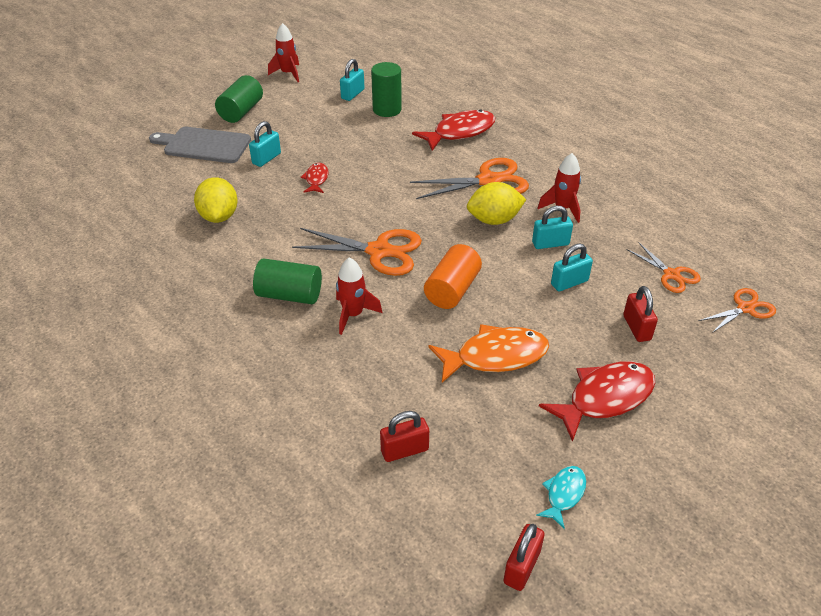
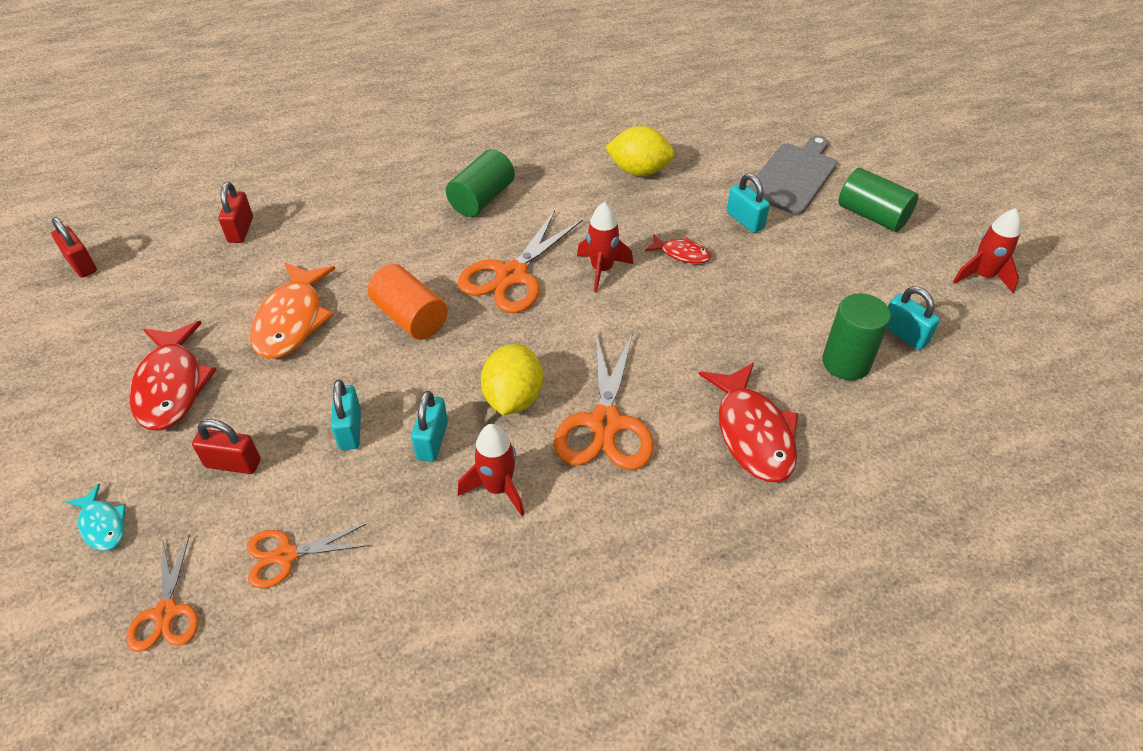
camera: 110 degrees right, 5 degrees up
red rocket [336,257,382,335] -> red rocket moved to [577,202,633,292]
turquoise fish [536,466,586,529] -> turquoise fish moved to [66,484,126,551]

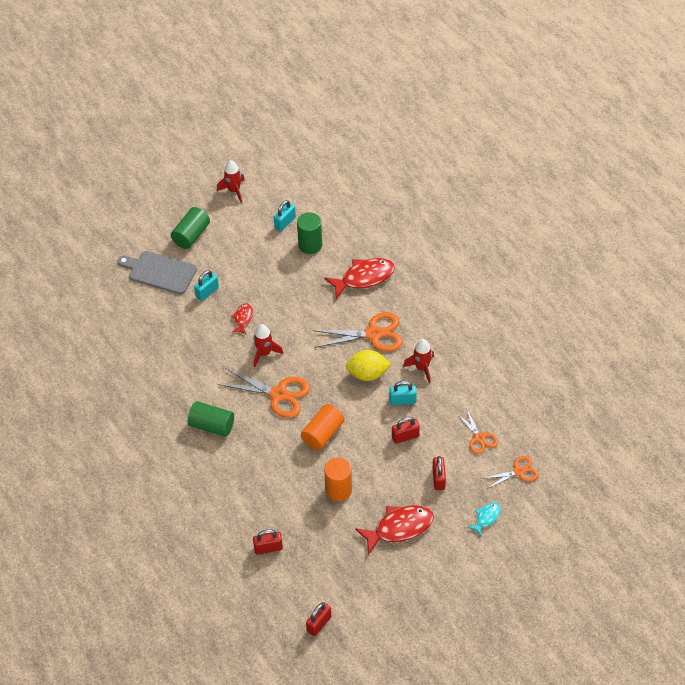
camera: 100 degrees left, 5 degrees up
orange fish [250,263,335,359] -> orange cylinder [324,458,352,501]
turquoise padlock [331,380,361,450] -> red padlock [392,417,420,444]
yellow lemon [605,126,675,176] -> none

